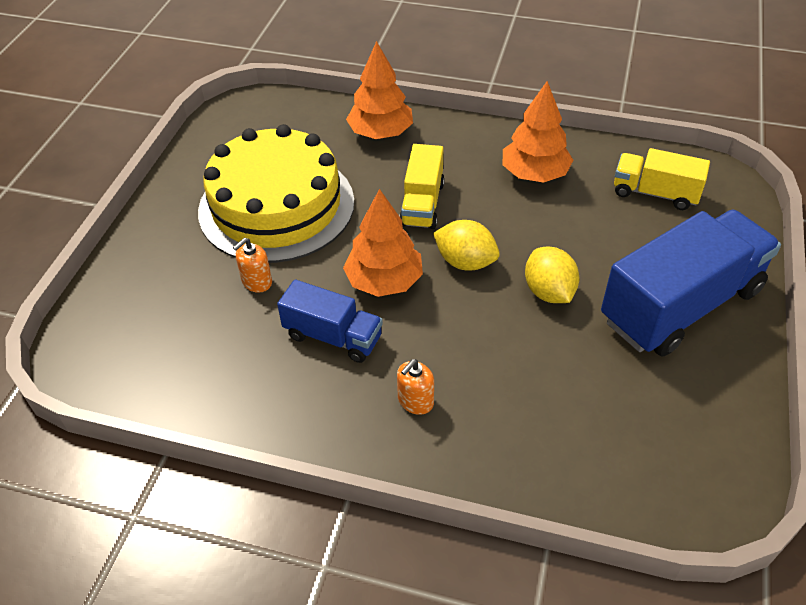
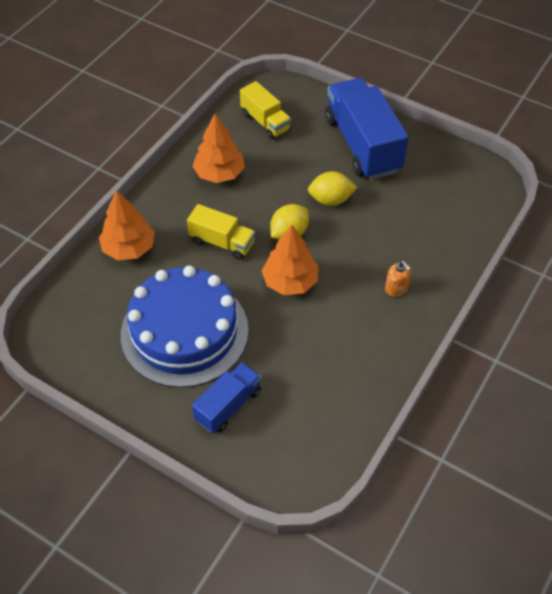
camera: 75 degrees left, 5 degrees up
yellow cake [198,124,354,263] -> blue cake [121,266,249,388]
orange soap dispenser [233,238,272,293] -> none
blue truck [277,279,383,363] -> blue truck moved to [192,362,261,433]
yellow truck [614,148,710,210] -> yellow truck turned 75 degrees counterclockwise [240,81,291,140]

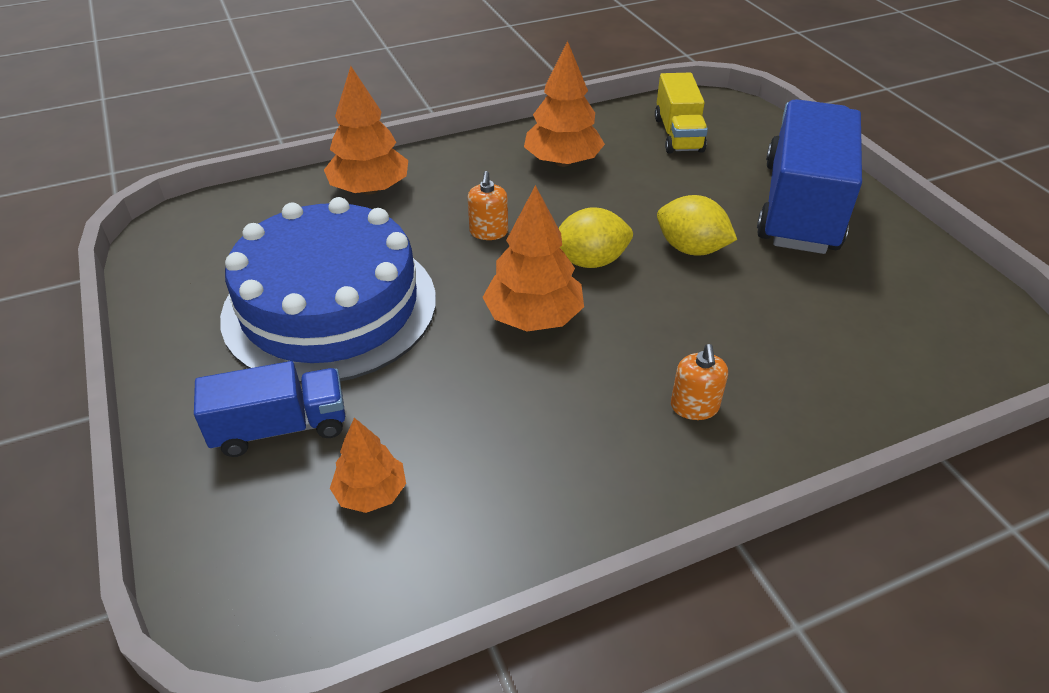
camera: 35 degrees right, 10 degrees down
yellow truck [187,204,255,260] -> orange soap dispenser [468,171,508,240]
none -> orange tree [330,418,406,513]

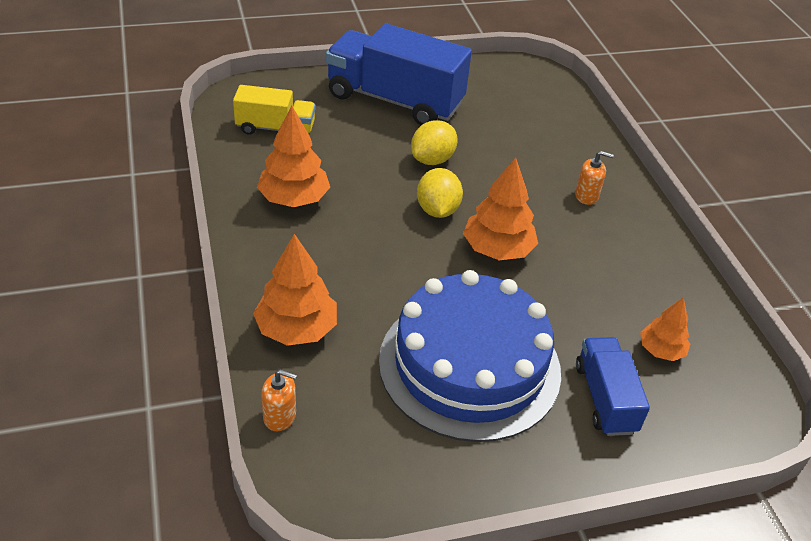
camera: 85 degrees left, 0 degrees up
orange soap dispenser [468,171,508,240] -> orange soap dispenser moved to [261,369,297,431]

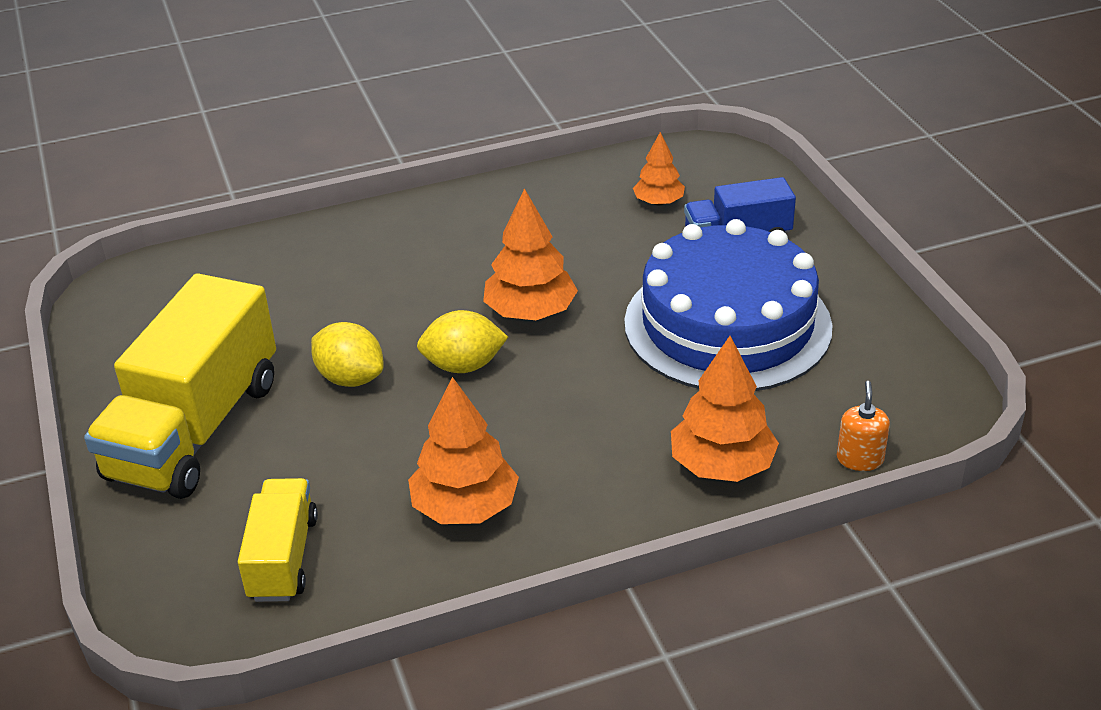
camera: 90 degrees left, 5 degrees down
blue truck [326,23,472,125] -> yellow truck [84,273,276,499]
orange soap dispenser [575,151,614,205] -> none

